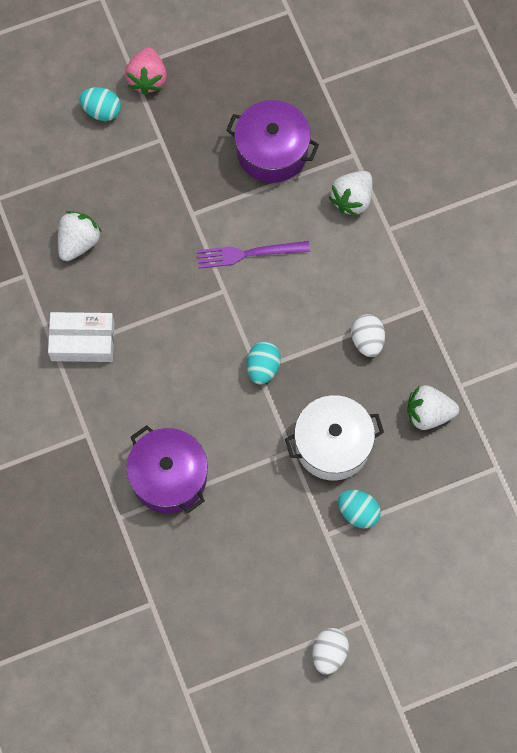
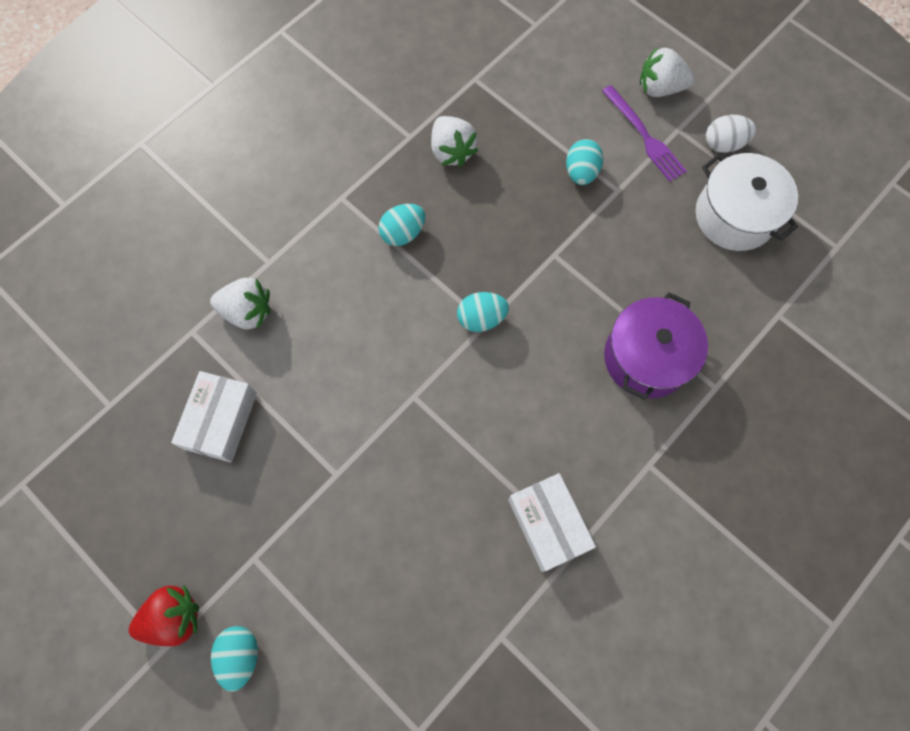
camera: 115 degrees left, 0 degrees up
white strawberry [58,211,102,261] -> white strawberry moved to [640,46,695,97]
pink strawberry [125,47,167,95] -> red strawberry [129,585,199,646]
purple fork [197,241,310,269] -> purple fork moved to [602,85,687,182]
purple pot [226,100,319,183] -> white box [171,371,257,463]
white pot [285,395,384,480] -> white pot moved to [696,153,798,251]
white egg [351,314,385,357] -> turquoise egg [378,204,425,246]

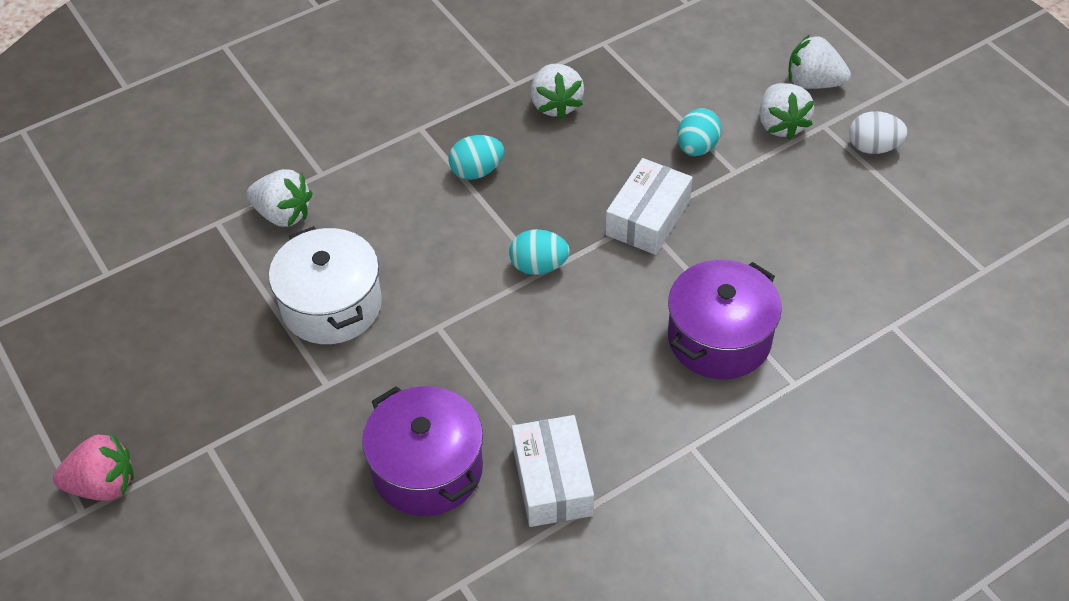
camera: 15 degrees right, 20 degrees down
red strawberry [129,585,199,646] -> pink strawberry [53,432,134,501]
white box [171,371,257,463] -> white box moved to [605,158,693,255]
turquoise egg [211,626,258,692] -> none
purple fork [602,85,687,182] -> white strawberry [759,83,814,140]
white pot [696,153,798,251] -> white pot moved to [269,226,382,344]
none -> purple pot [362,386,483,516]

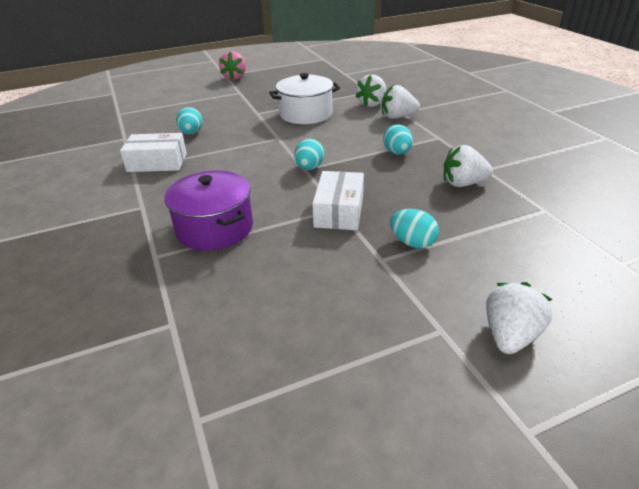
camera: 100 degrees right, 15 degrees down
purple pot [362,386,483,516] -> turquoise egg [176,107,203,134]
white box [605,158,693,255] -> white box turned 60 degrees clockwise [312,171,364,230]
white strawberry [759,83,814,140] -> white strawberry moved to [382,85,420,119]
white egg [849,111,908,154] -> none

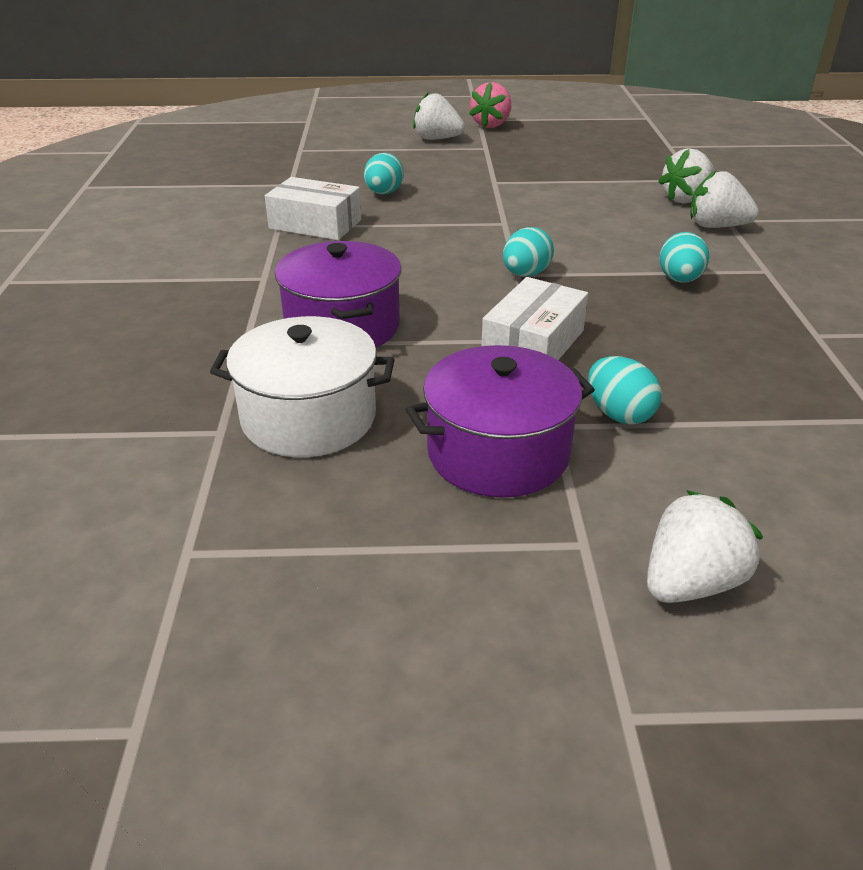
camera: 20 degrees right, 0 degrees up
white pot [269,73,340,124] -> white pot moved to [210,316,395,457]
white strawberry [444,145,493,187] -> white strawberry moved to [413,93,465,140]
none -> purple pot [406,345,595,498]

